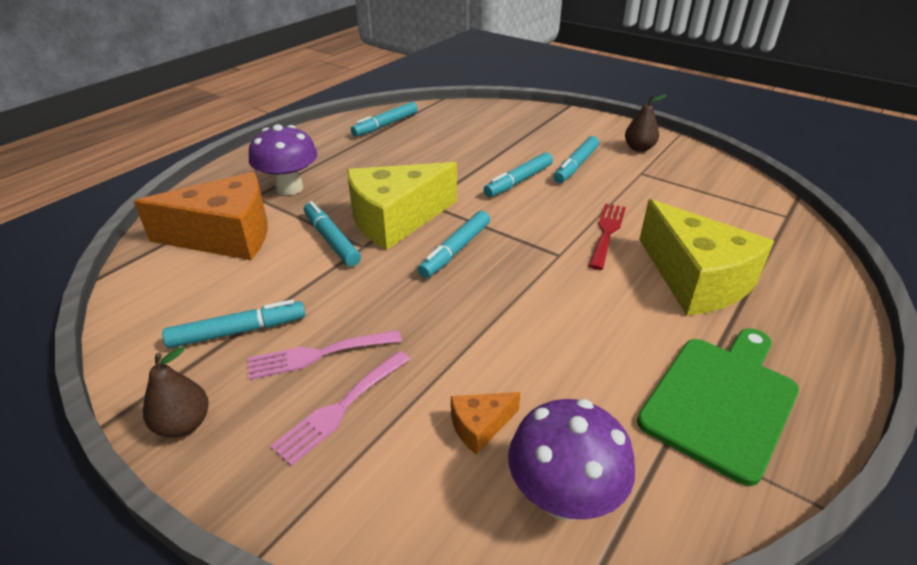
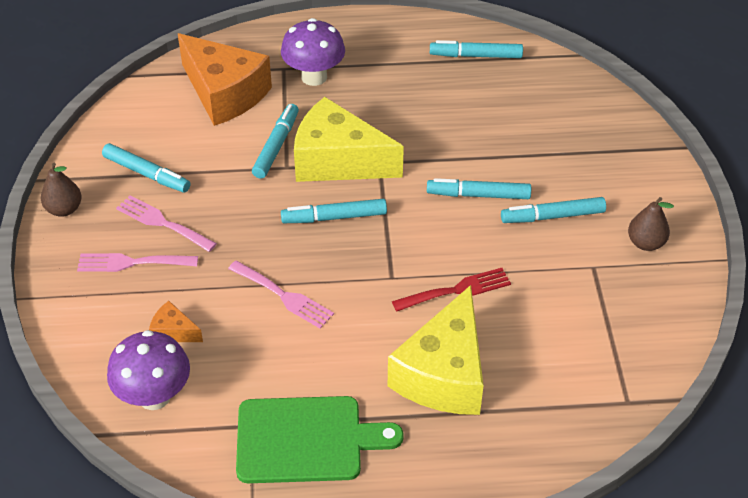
camera: 50 degrees right, 10 degrees up
none -> pink fork [228,261,334,329]

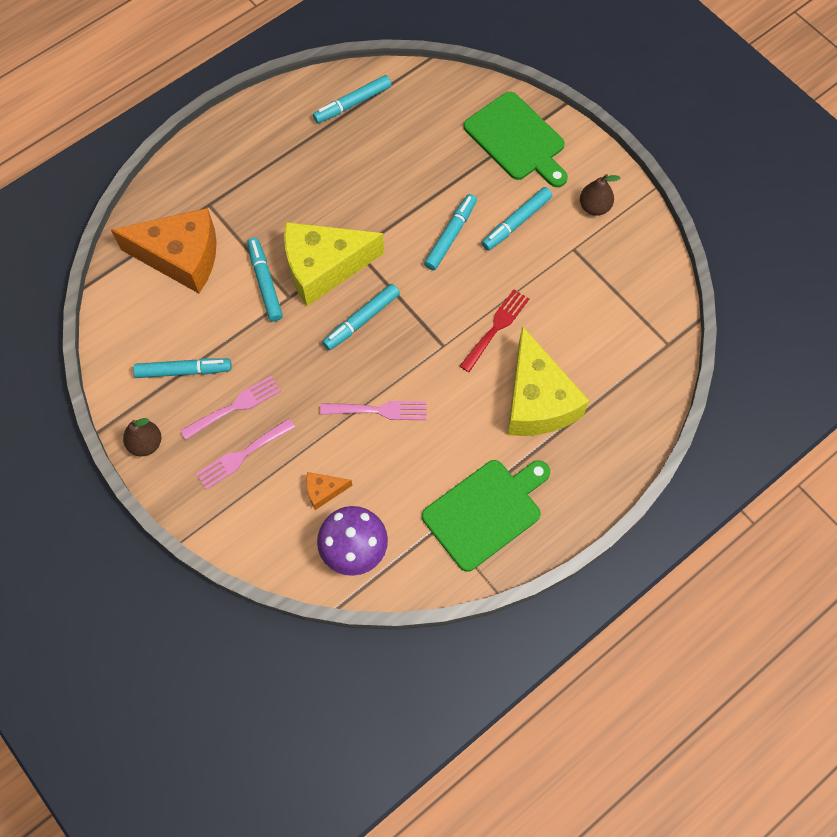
camera: 35 degrees left, 20 degrees up
pink fork [116,195,217,252] -> pink fork turned 150 degrees clockwise [180,376,281,440]
purple mushroom [281,18,345,86] -> none
turquoise marker [427,178,531,199] -> turquoise marker turned 150 degrees clockwise [424,194,477,270]
none -> green cutting board [464,92,568,187]

